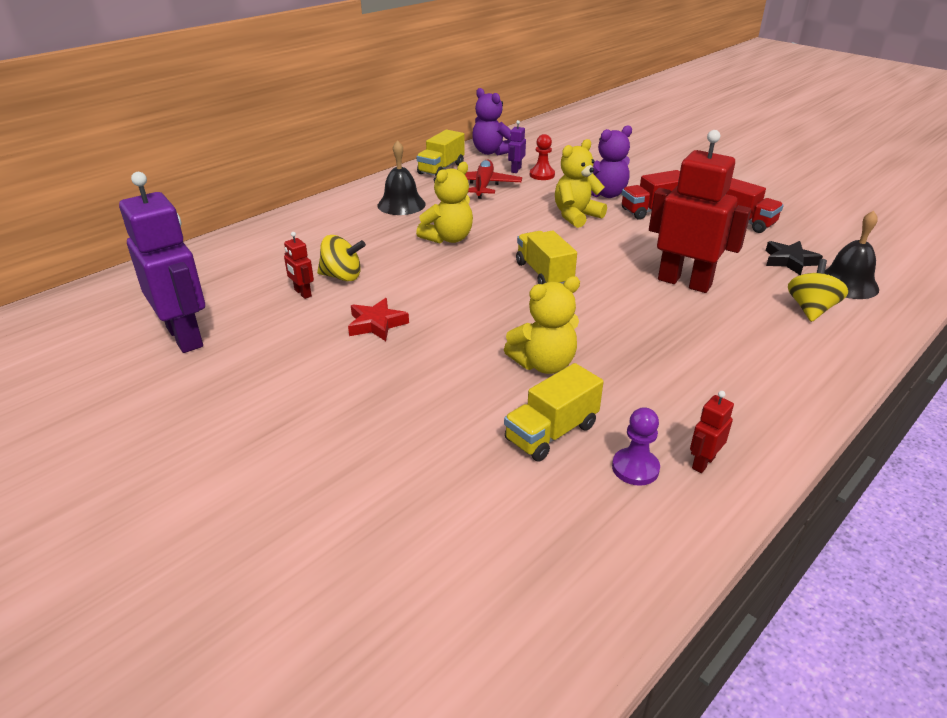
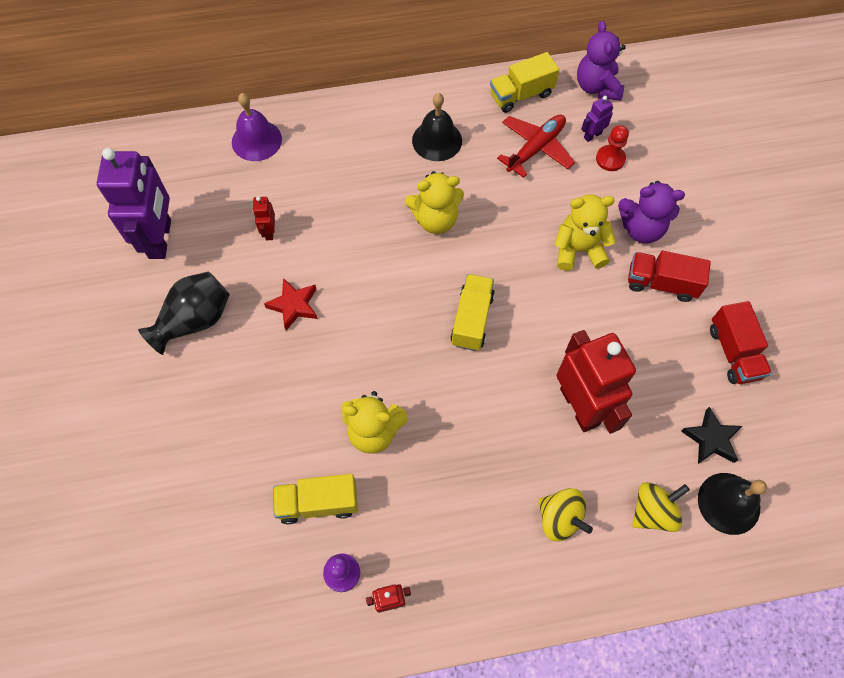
camera: 35 degrees right, 30 degrees up
yellow spinning top [317,235,366,281] -> yellow spinning top moved to [538,488,593,542]
none -> black vase [138,271,230,355]
none -> purple bell [232,93,282,161]

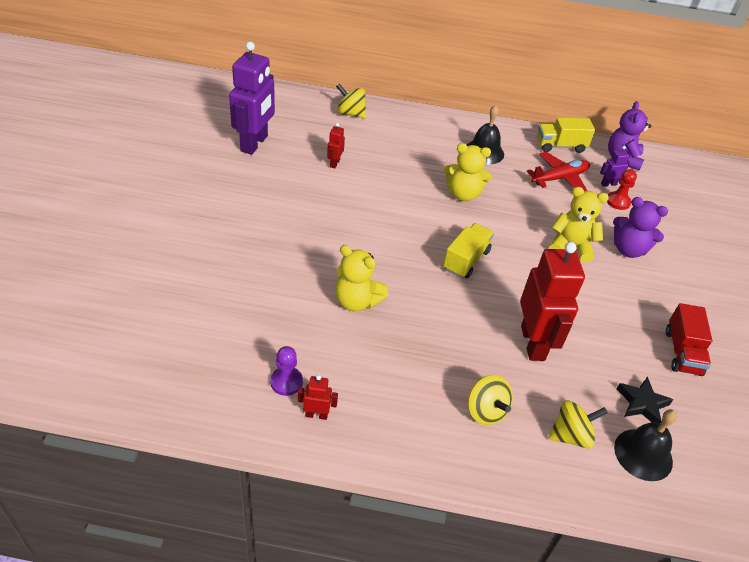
camera: 15 degrees right, 20 degrees down
black vase [138,271,230,355] -> none
purple bell [232,93,282,161] -> yellow spinning top [336,84,366,119]
red star [264,278,318,330] -> none
yellow truck [273,474,358,524] -> none
red truck [628,251,711,302] -> none

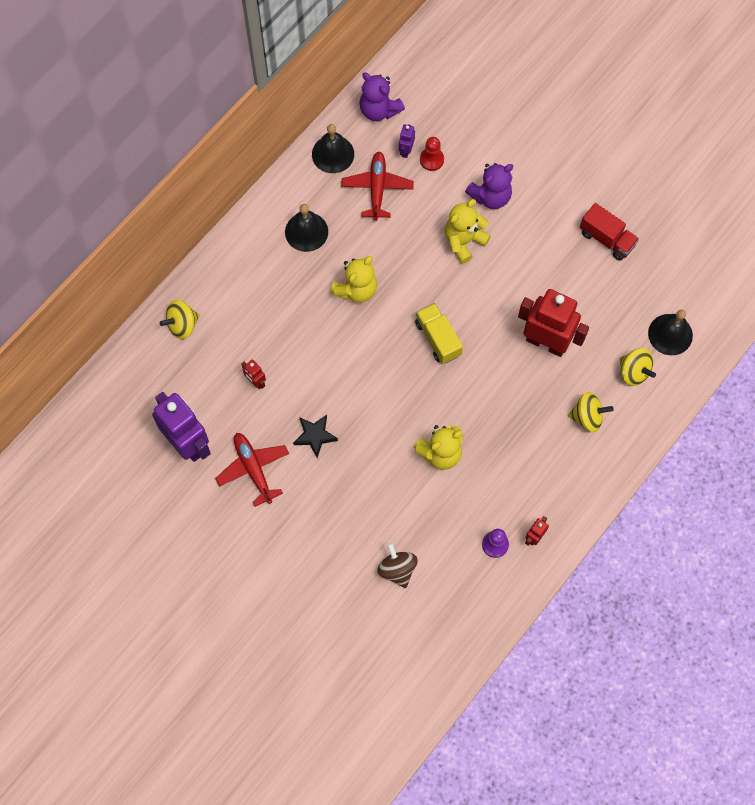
camera: 55 degrees left, 25 degrees up
yellow truck [537,118,595,153] -> black bell [312,124,354,173]
yellow spinning top [548,400,608,449] -> yellow spinning top turned 120 degrees clockwise [620,348,656,386]
black star [617,377,673,424] -> black star moved to [293,415,338,458]
none -> red plane [215,433,289,507]
none -> brown spinning top [377,542,418,588]

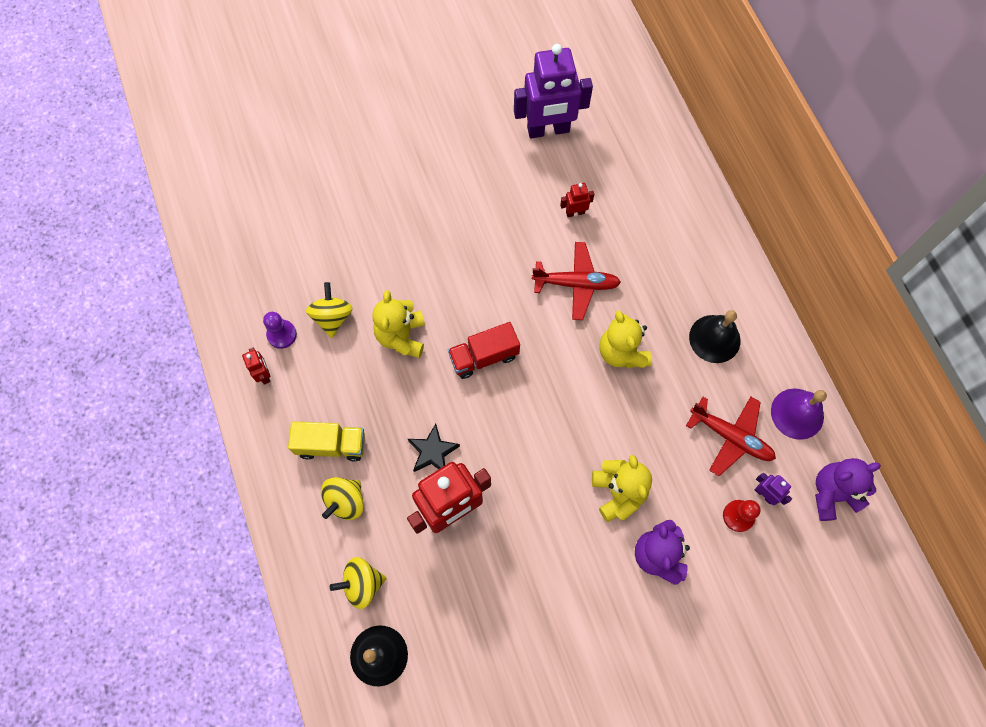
camera: 120 degrees right, 0 degrees up
yellow spinning top [160,300,200,339] -> yellow spinning top moved to [306,282,353,338]
red plane [215,433,289,507] -> red plane moved to [532,242,621,320]
black star [293,415,338,458] -> black star moved to [408,424,460,472]
black bell [312,124,354,173] -> purple bell [771,388,827,440]
brown spinning top [377,542,418,588] -> none
yellow truck [415,303,463,364] -> yellow truck moved to [288,421,365,461]
red truck [580,203,639,261] -> red truck moved to [448,322,520,379]

